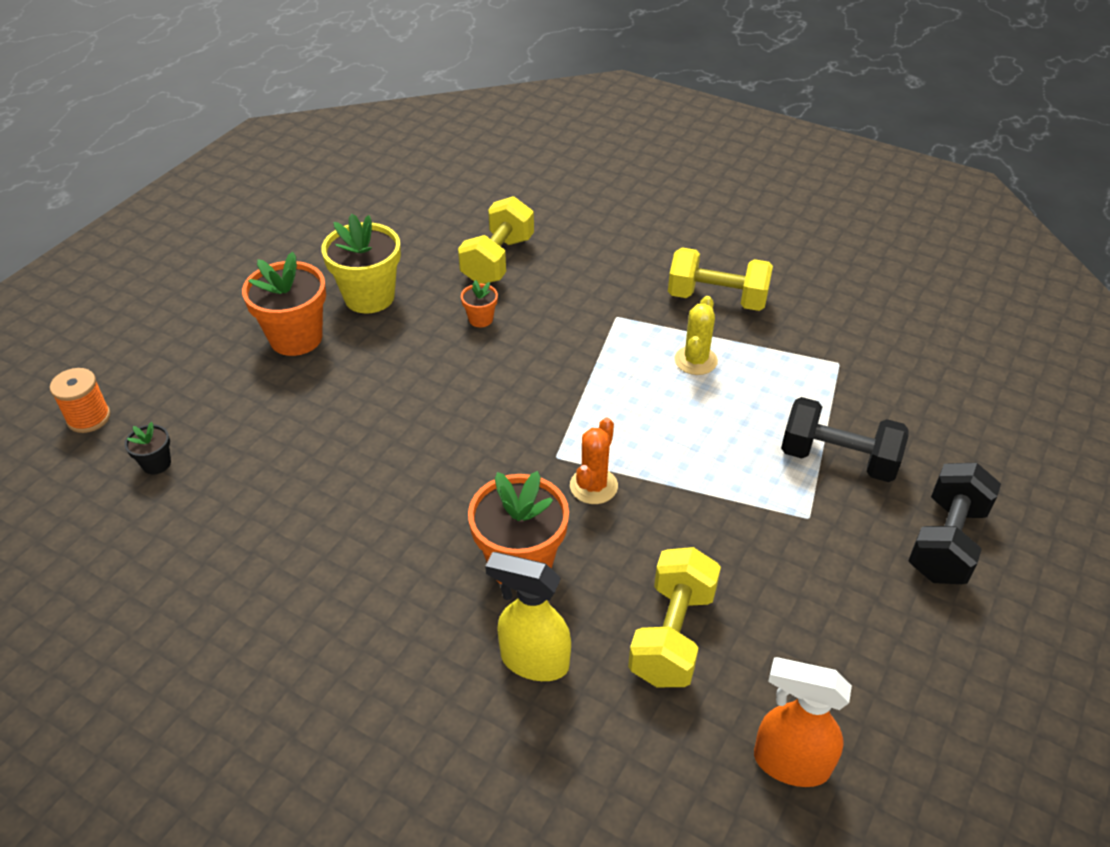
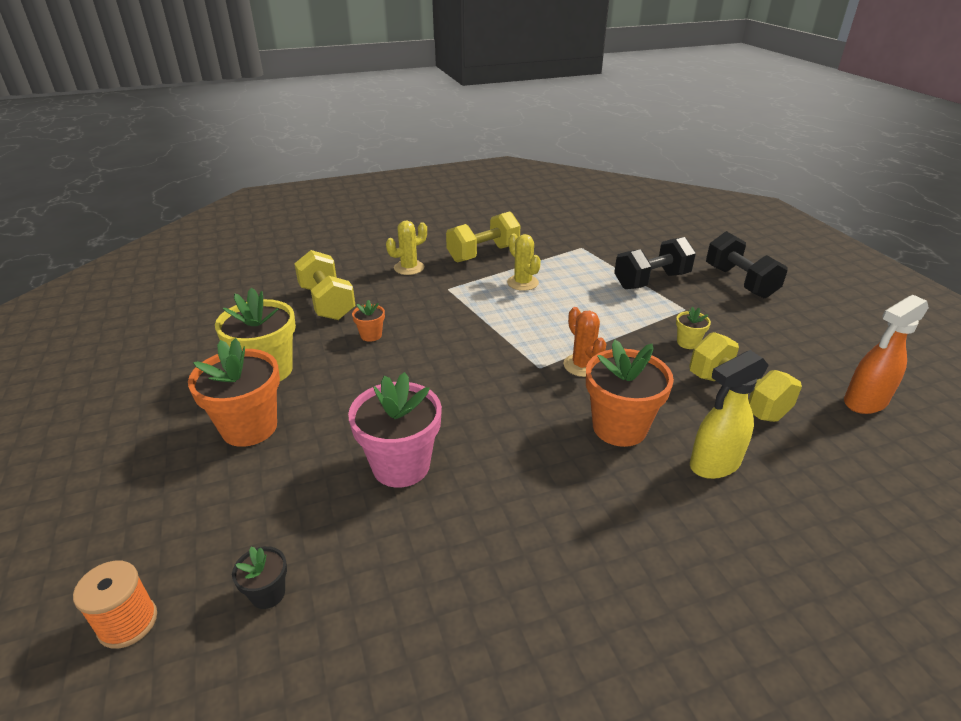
camera: 50 degrees left, 10 degrees down
none -> pink flower pot [348,372,442,488]
none -> yellow cactus [386,221,427,275]
none -> yellow flower pot [676,307,711,349]

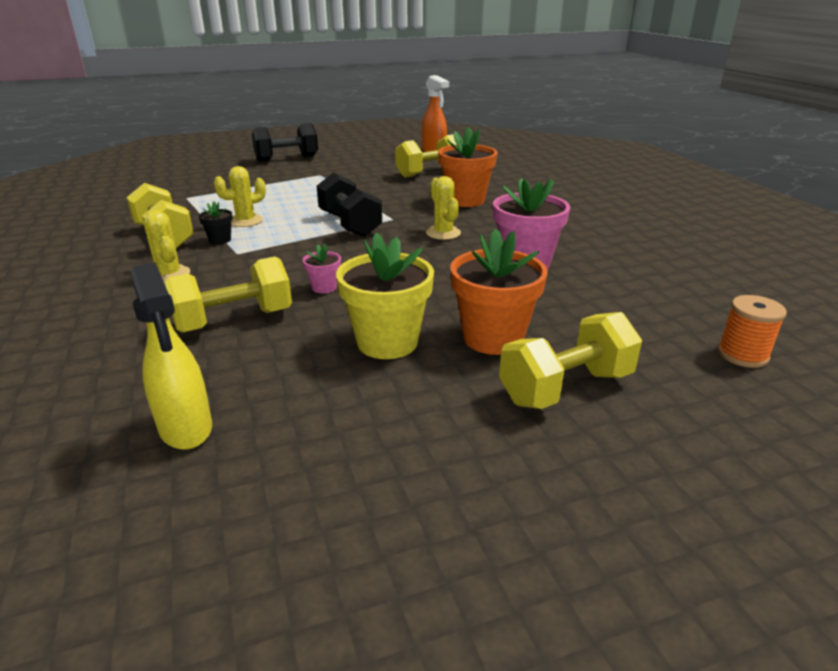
camera: 90 degrees left, 5 degrees down
black flower pot [232,546,287,609] -> black flower pot moved to [199,201,233,244]
orange flower pot [352,300,385,342] -> pink flower pot [303,243,341,294]
orange cactus [563,307,606,377] -> none
black dumbbell [614,237,696,289] -> black dumbbell moved to [317,172,382,237]
yellow flower pot [676,307,711,349] -> none
yellow spray bottle [690,350,769,479] -> yellow spray bottle moved to [130,262,212,450]
none -> yellow cactus [426,176,461,240]
none -> yellow dumbbell [499,312,642,409]

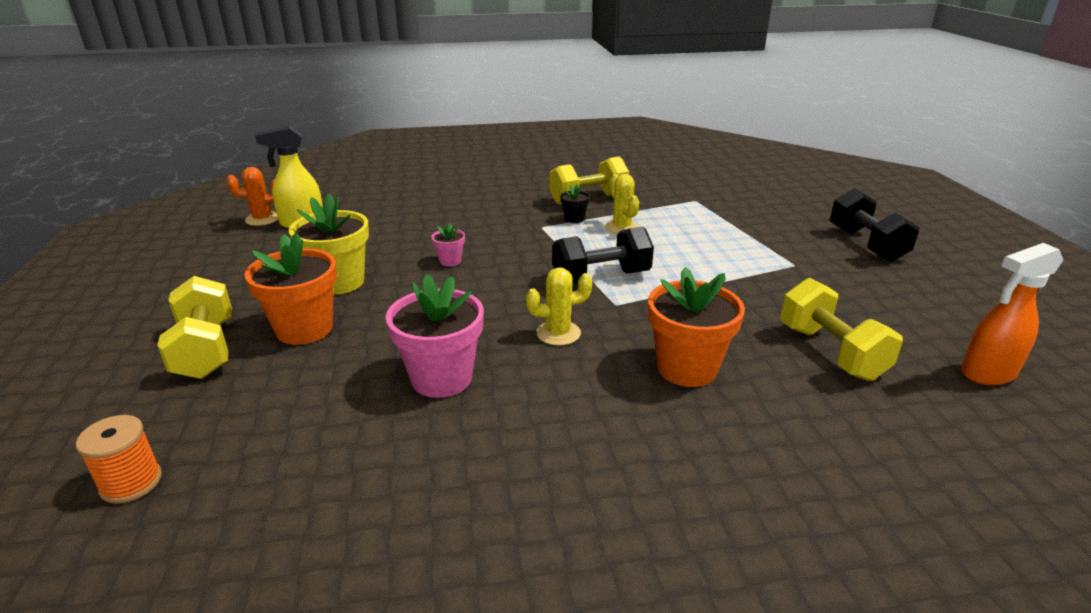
camera: 100 degrees right, 0 degrees up
yellow cactus [144,210,190,283] -> none
yellow dumbbell [164,256,292,333] -> none
none -> orange cactus [227,167,278,226]

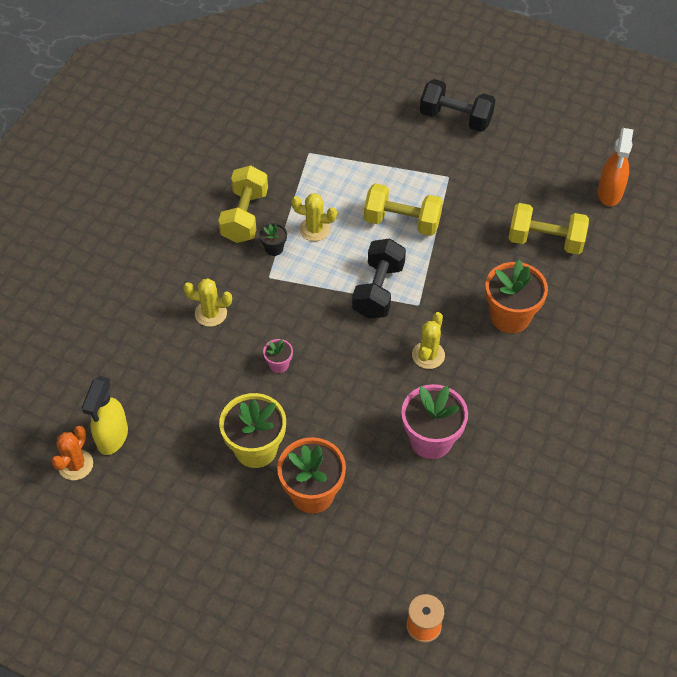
camera: 55 degrees left, 25 degrees up
yellow dumbbell [157,276,232,379] -> yellow dumbbell moved to [364,183,443,236]
none -> yellow cactus [183,278,232,327]

